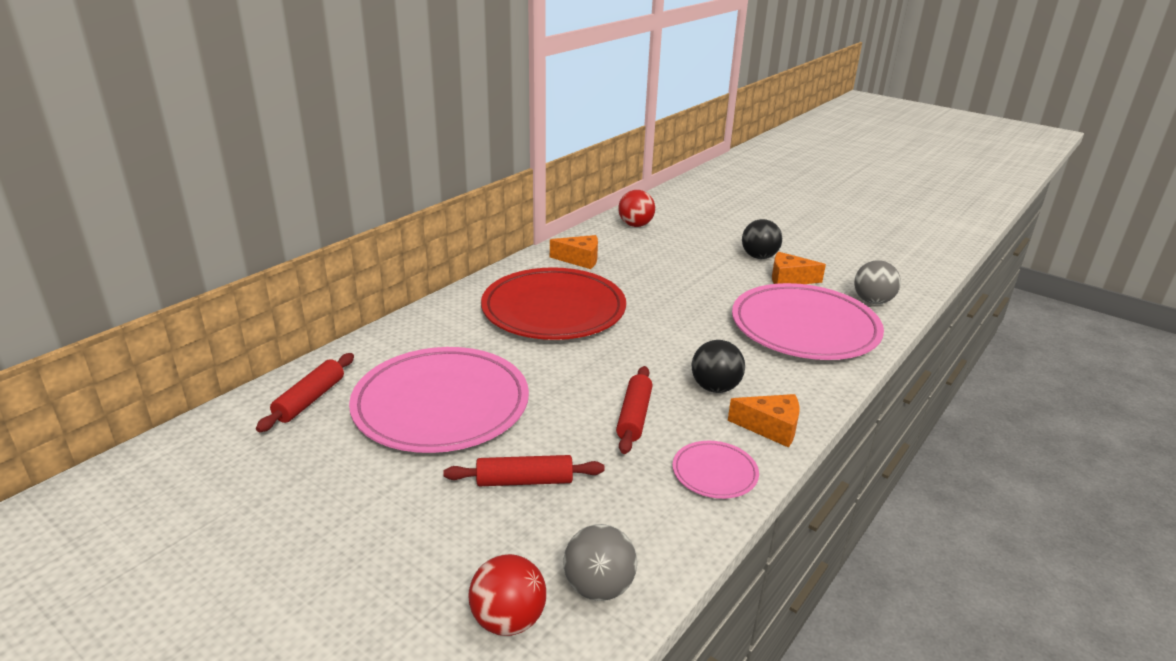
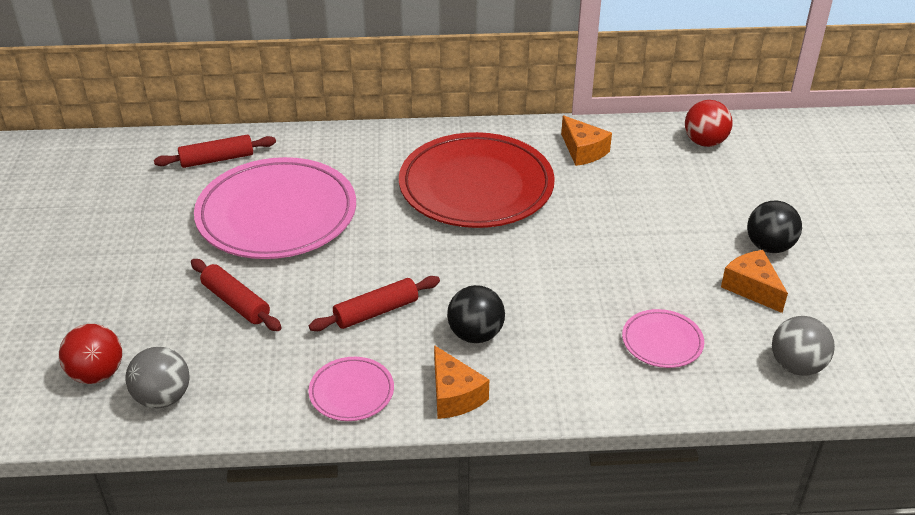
camera: 50 degrees right, 10 degrees up
pink plate [732,283,884,360] -> pink plate [622,309,704,368], size x0.44

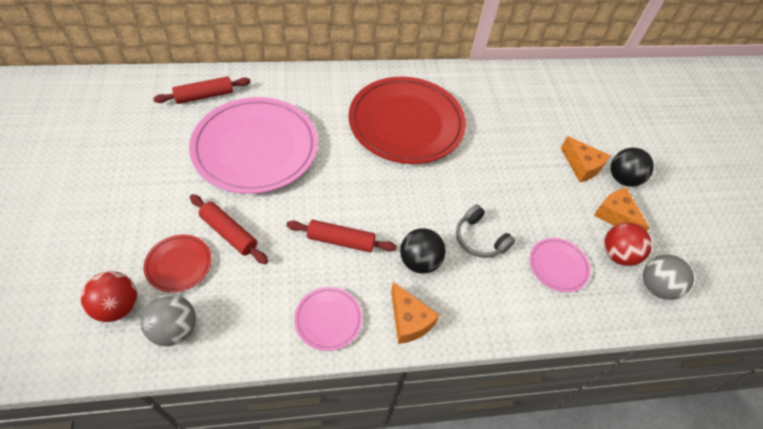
camera: 10 degrees left, 15 degrees up
red rolling pin [309,276,440,331] -> red rolling pin turned 45 degrees clockwise [286,220,397,252]
orange cheese [561,115,612,166] -> orange cheese moved to [561,136,610,182]
red ball [685,100,733,147] -> red ball moved to [604,223,652,266]
none -> red plate [144,235,212,292]
none -> grey headphones [456,204,515,258]

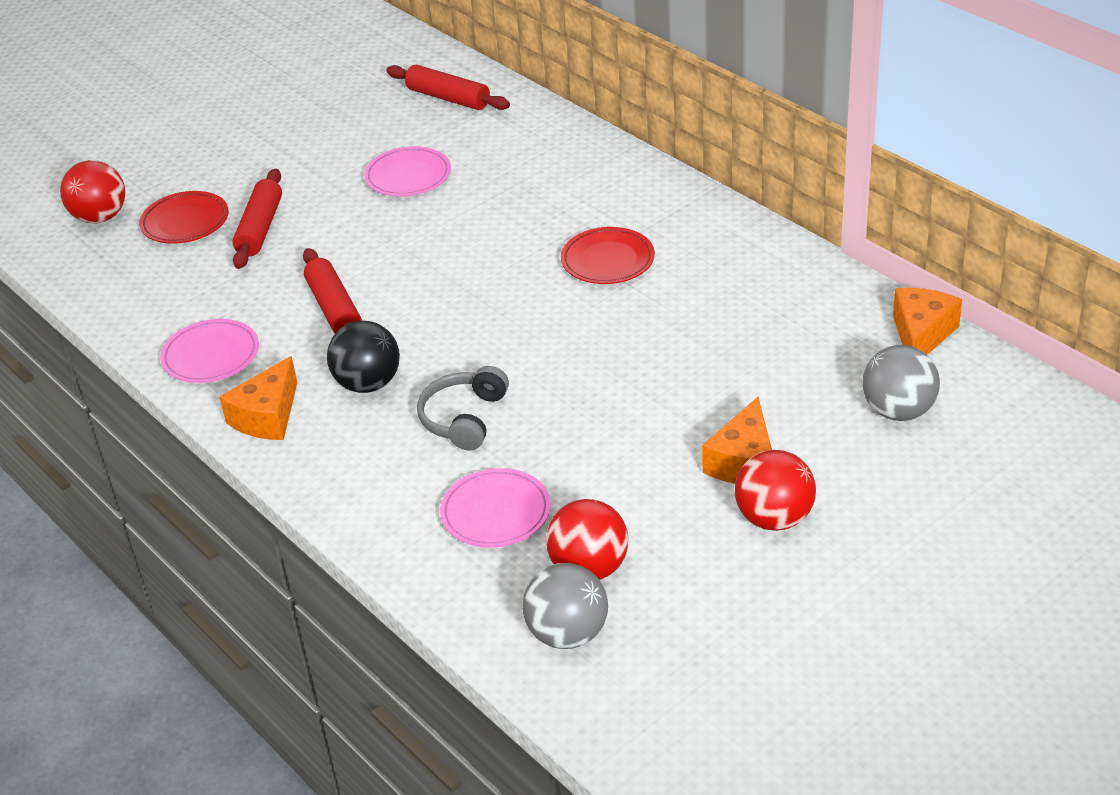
camera: 65 degrees right, 15 degrees down
grey ball [141,294,196,346] -> grey ball moved to [862,345,940,421]
pink plate [189,97,318,194] -> pink plate [364,146,451,196], size x0.44
red plate [349,77,466,164] -> red plate [561,227,655,284], size x0.44
orange cheese [594,188,650,231] -> orange cheese moved to [893,288,962,354]
black ball [611,148,654,187] -> red ball [735,450,816,531]

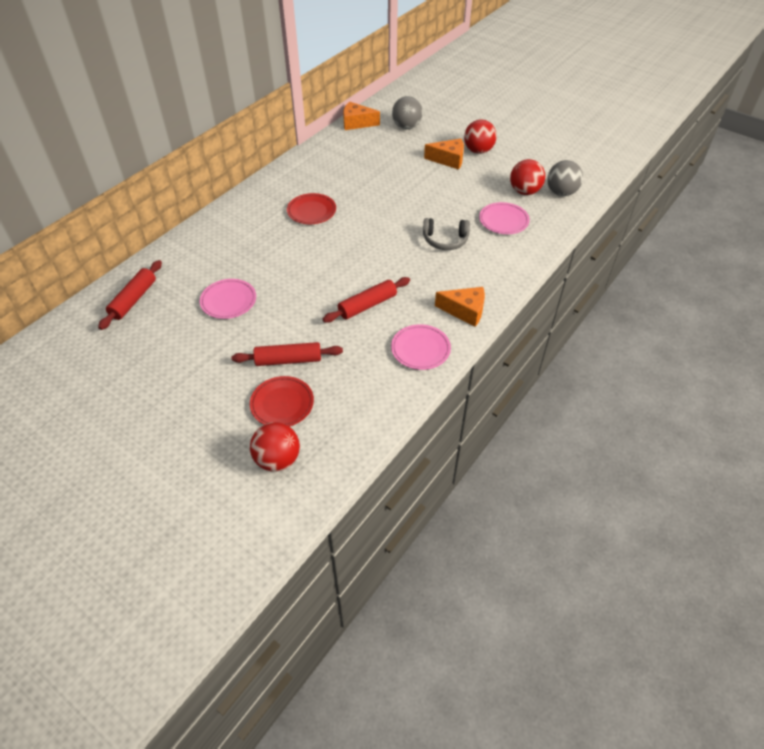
camera: 105 degrees left, 10 degrees up
black ball [327,321,400,393] -> none

